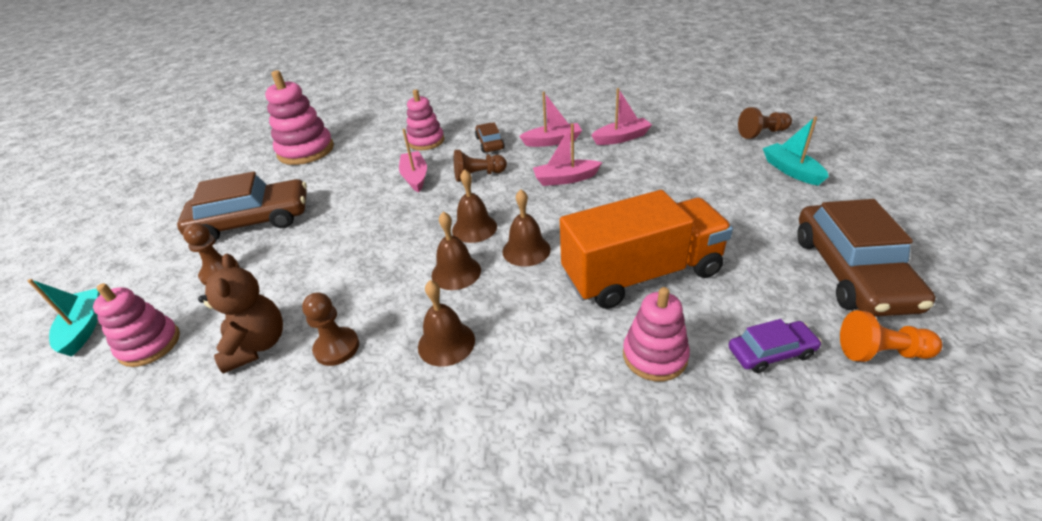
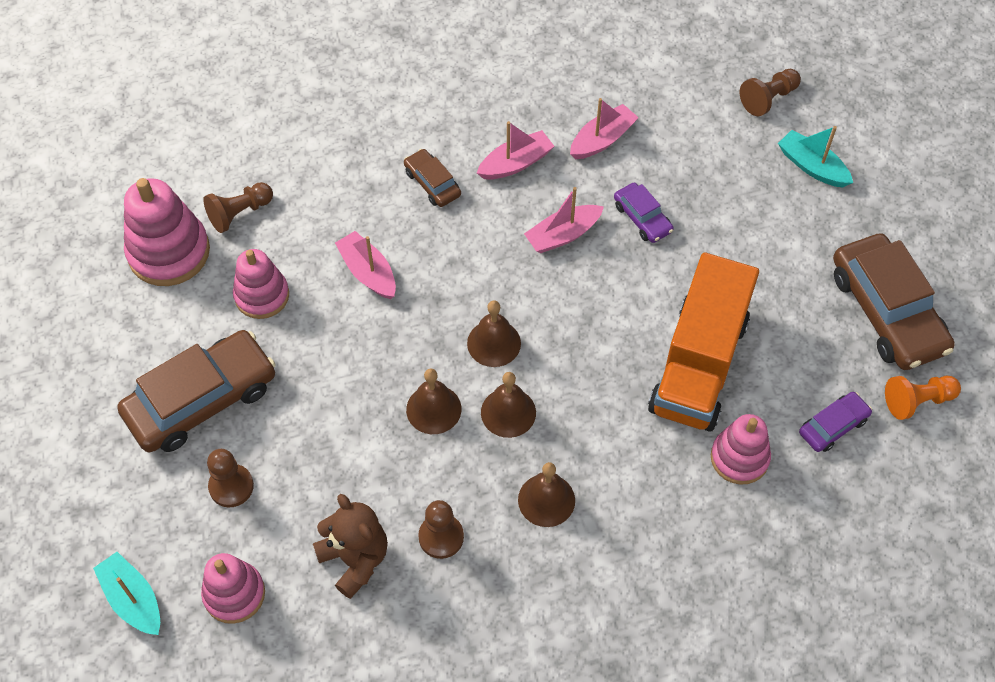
camera: 25 degrees left, 20 degrees up
pink stacking toy [406,89,444,150] -> pink stacking toy moved to [233,249,289,319]
brown pawn [454,150,507,182] -> brown pawn moved to [203,182,273,233]
brown bell [502,189,551,266] -> brown bell moved to [406,368,461,434]
orange truck [560,190,733,309] -> orange truck turned 150 degrees clockwise [648,252,759,432]
none -> purple car [614,183,674,243]

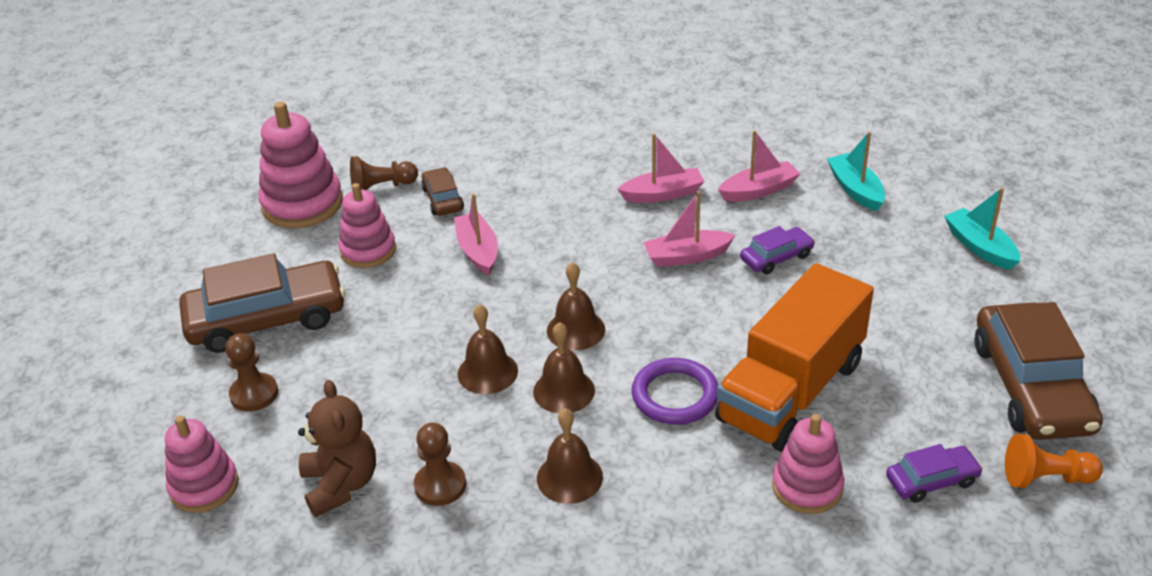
camera: 20 degrees right, 20 degrees down
turquoise boat [93,552,160,635] -> turquoise boat moved to [827,132,885,211]
brown car [404,149,461,207] -> brown car moved to [421,167,464,216]
purple car [614,183,674,243] -> purple car turned 105 degrees counterclockwise [740,226,815,274]
brown pawn [740,69,801,116] -> none
none -> purple ring [632,358,718,425]

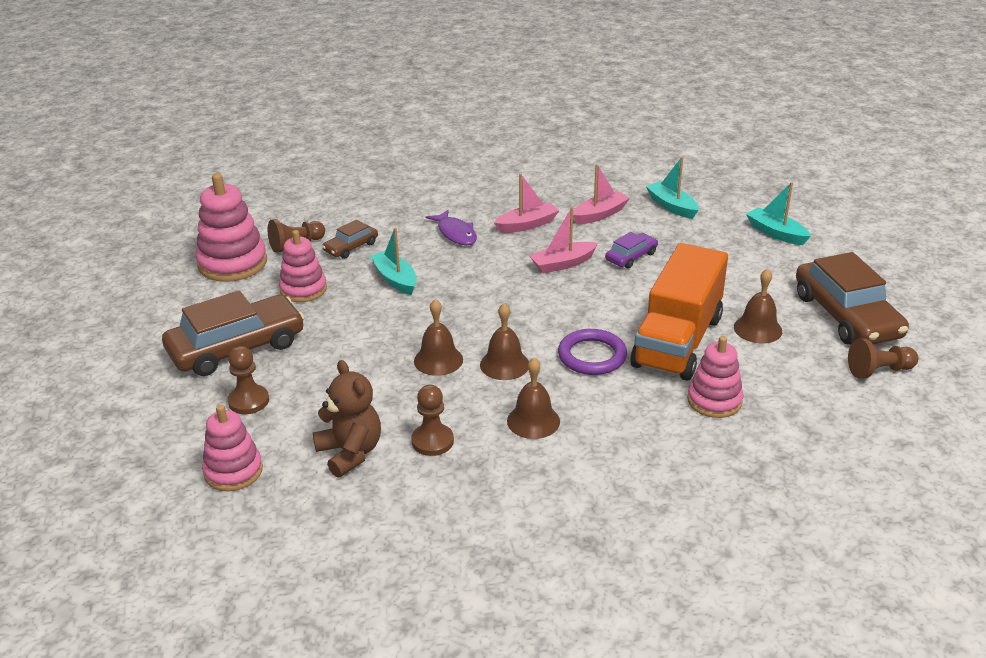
camera: 15 degrees left, 5 degrees down
brown car [421,167,464,216] -> brown car turned 105 degrees counterclockwise [322,220,378,259]
pink boat [454,194,498,275] -> turquoise boat [370,228,417,295]
brown bell [547,262,605,350] -> brown bell moved to [734,268,782,343]
purple car [886,444,983,503] -> none
orange pawn [1005,434,1103,488] -> brown pawn [848,339,918,378]
none -> purple fish [426,210,477,245]

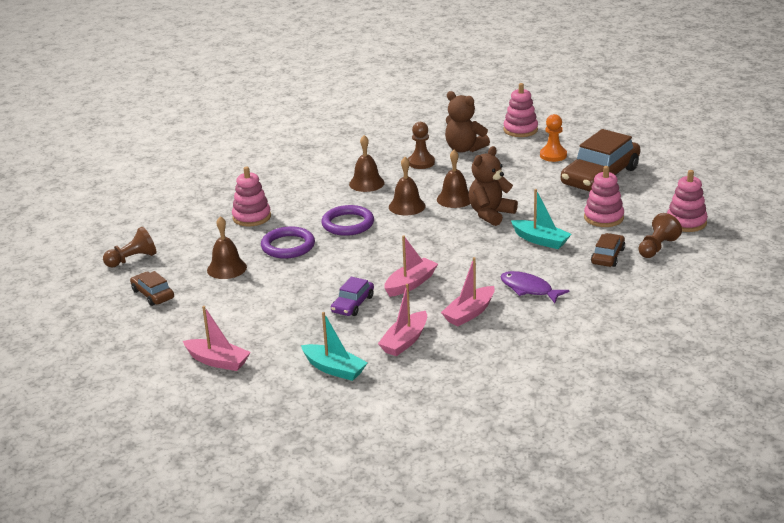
camera: 160 degrees right, 5 degrees down
pink stacking toy [196,173,267,282] -> pink stacking toy [667,170,708,232], size x0.66
brown pawn [228,346,269,414] -> orange pawn [540,114,567,162]
orange truck [630,243,728,381] -> purple ring [261,226,315,259]
turquoise boat [746,182,811,245] -> pink boat [183,306,251,371]
brown car [796,252,909,345] -> brown car [130,271,174,306], size x0.49
none -> brown teddy bear [469,146,518,226]

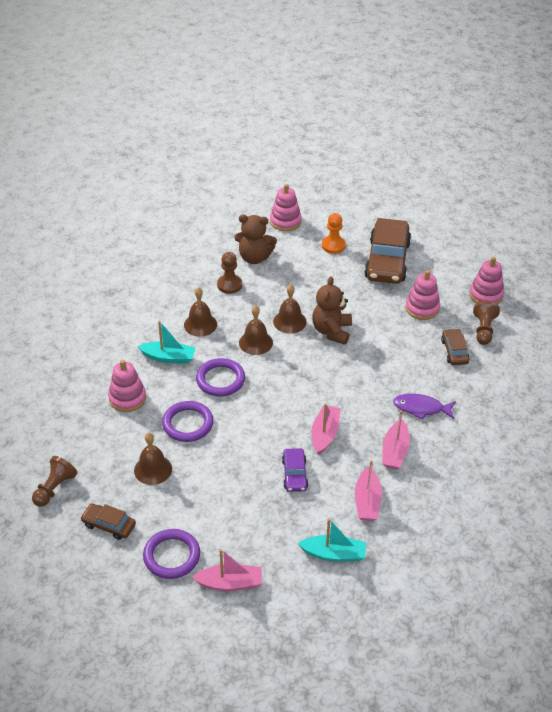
camera: 30 degrees left, 15 degrees up
turquoise boat [511,189,571,249] -> turquoise boat moved to [137,321,196,364]
none -> purple ring [143,529,200,579]

